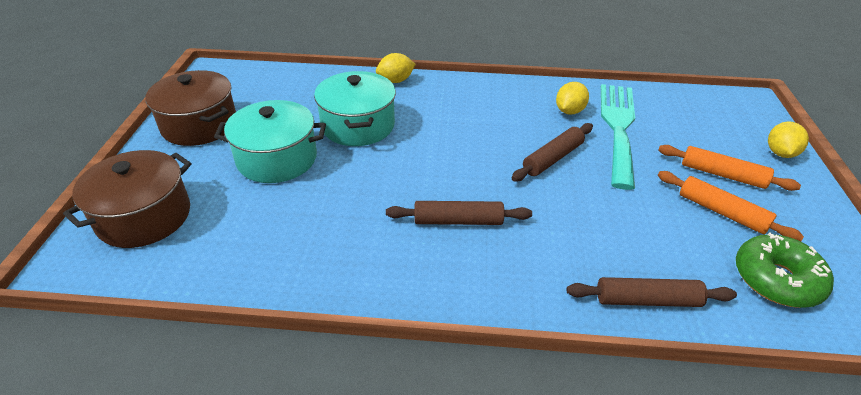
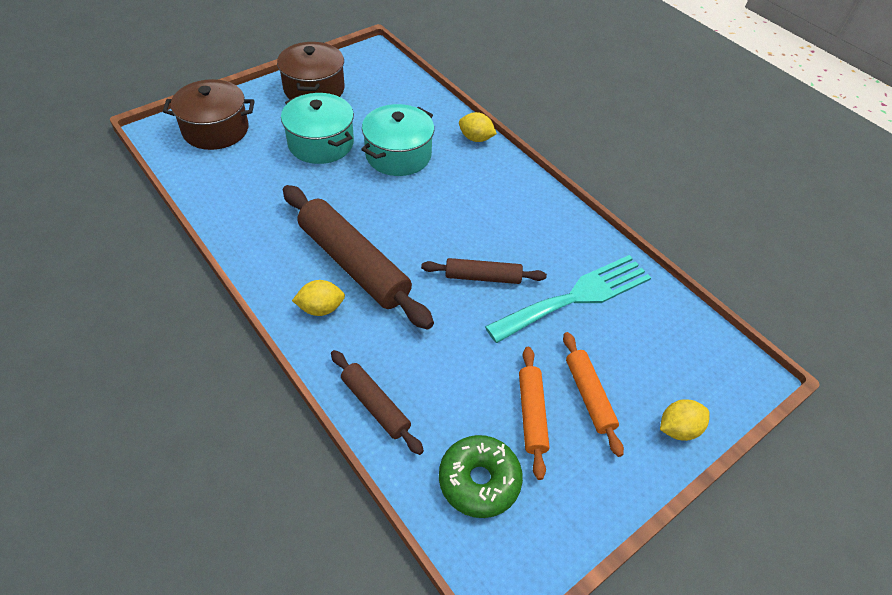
camera: 45 degrees right, 10 degrees up
brown rolling pin [386,201,532,225] -> brown rolling pin [283,185,434,329], size x1.87
yellow lemon [556,82,589,115] -> yellow lemon moved to [292,280,345,316]

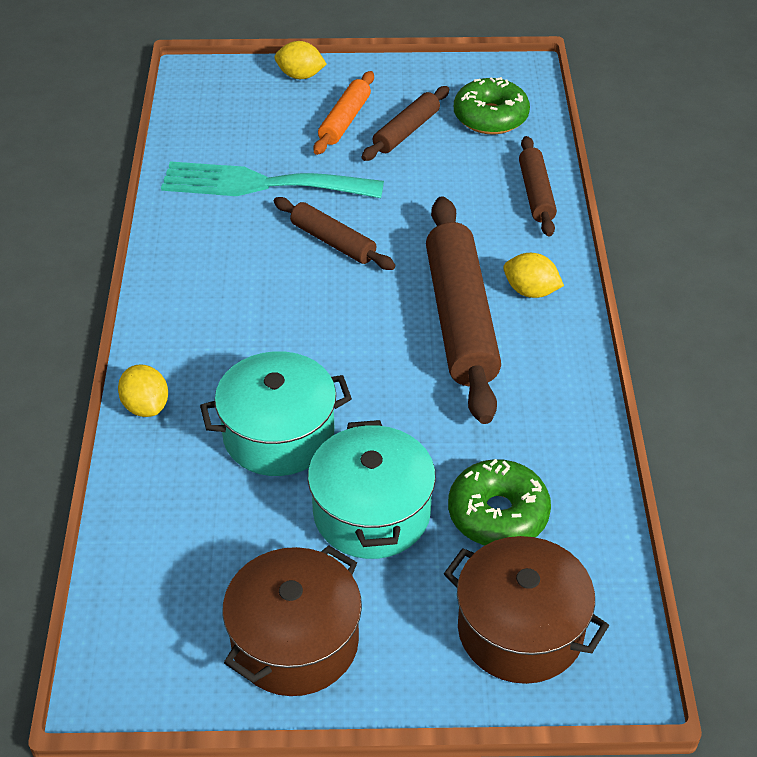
camera: 140 degrees left, 5 degrees down
orange rolling pin [519,347,549,480] -> brown rolling pin [362,86,449,161]
none -> green donut [448,459,551,545]

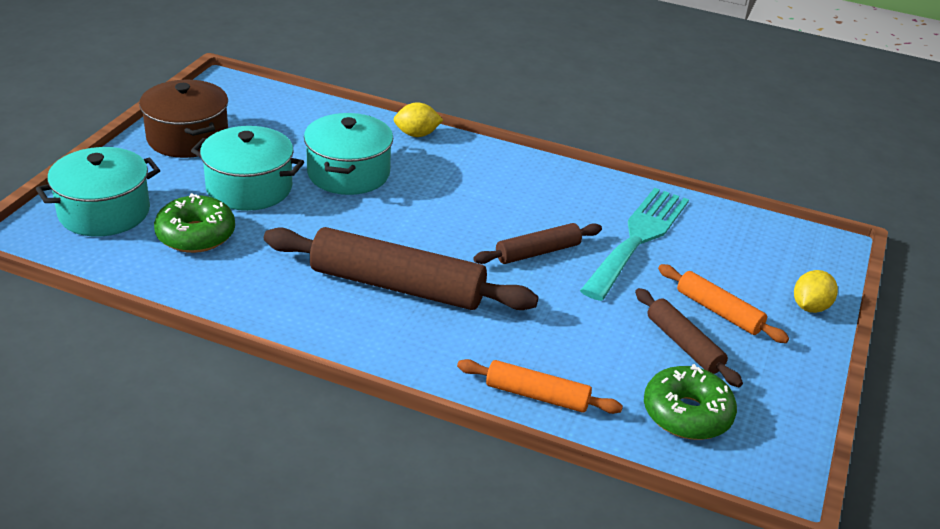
camera: 110 degrees right, 10 degrees down
brown pot [444,536,609,684] -> turquoise pot [36,147,160,237]
yellow lemon [503,253,564,298] -> none
brown rolling pin [519,136,557,237] -> orange rolling pin [457,359,623,414]

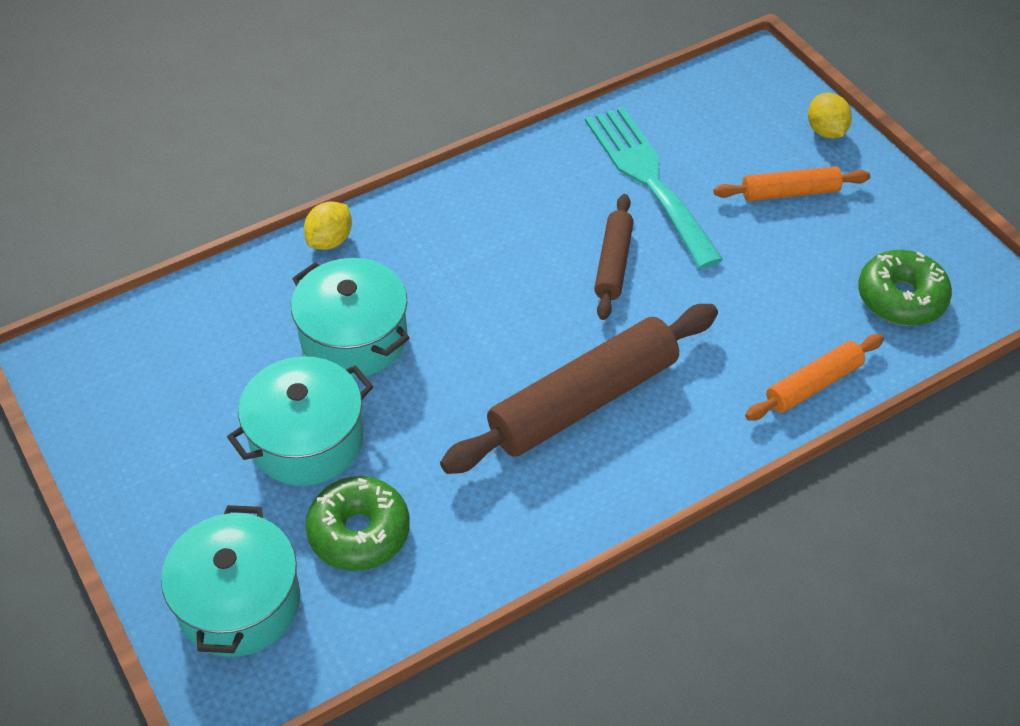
camera: 50 degrees left, 15 degrees up
brown pot [139,80,228,158] -> none
brown rolling pin [635,288,743,387] -> none

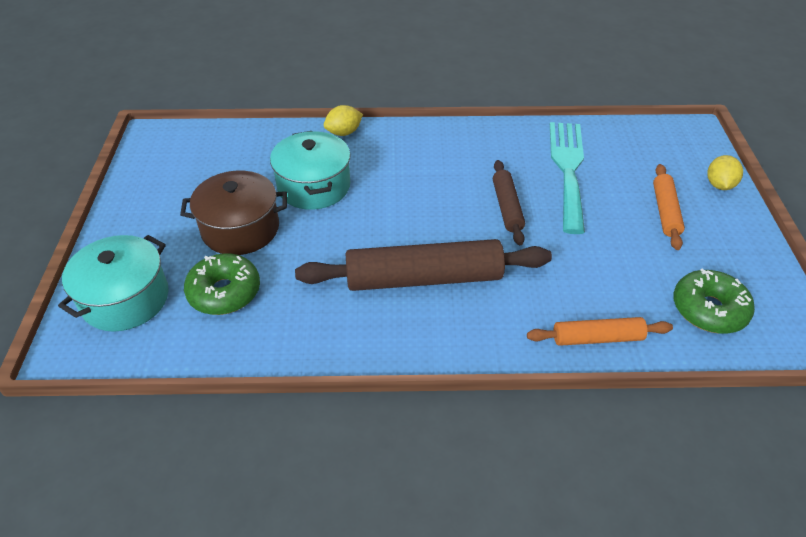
camera: 30 degrees right, 5 degrees down
turquoise pot [227,356,373,486] -> brown pot [180,171,287,255]
brown rolling pin [594,194,634,320] -> brown rolling pin turned 45 degrees counterclockwise [493,160,525,245]
orange rolling pin [714,166,870,201] -> orange rolling pin turned 75 degrees clockwise [653,164,685,250]

